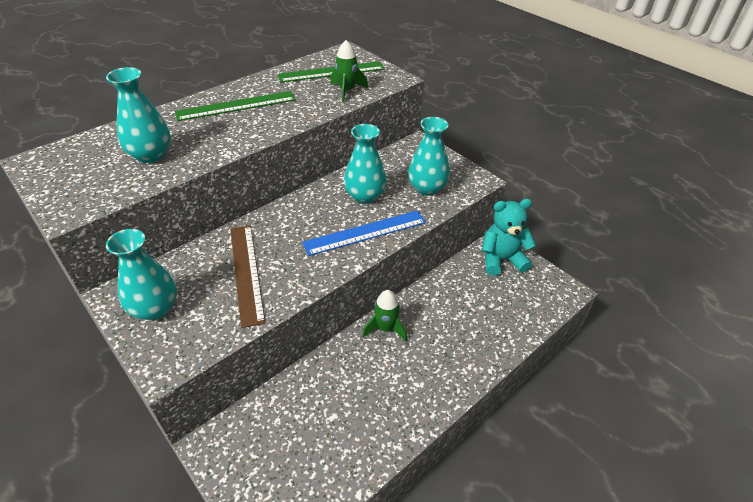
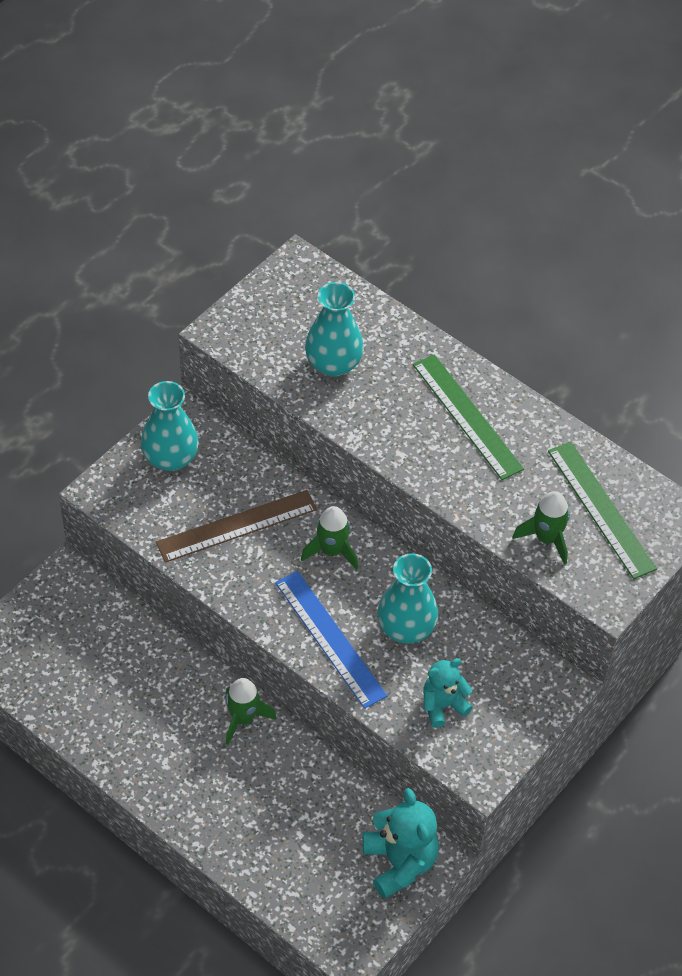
camera: 80 degrees right, 10 degrees up
turquoise vase [408,117,450,196] -> turquoise teddy bear [423,658,473,728]
none -> green rocket [301,506,358,570]

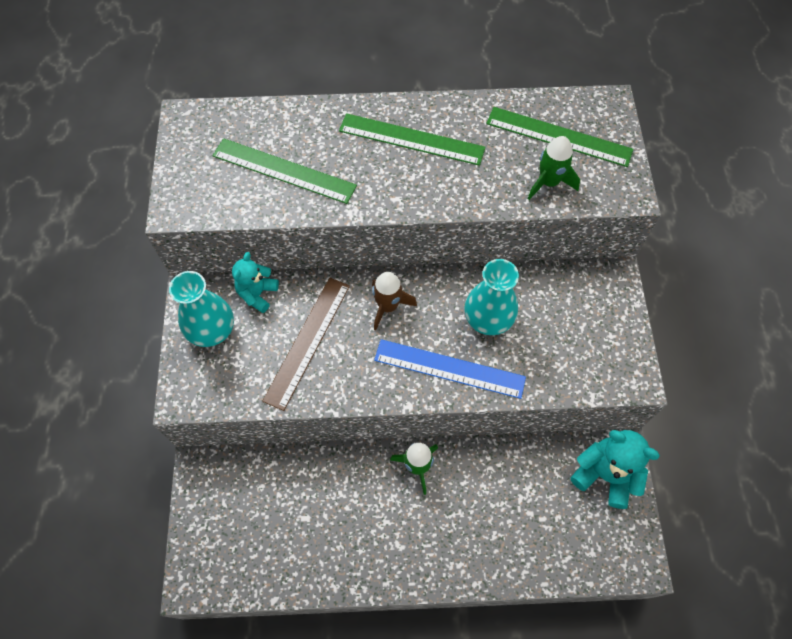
camera: 40 degrees left, 10 degrees up
green rocket [301,506,358,570] -> brown rocket [372,272,417,330]
turquoise vase [305,282,364,377] -> green ruler [212,138,357,204]
turquoise teddy bear [423,658,473,728] -> turquoise teddy bear moved to [232,252,279,313]

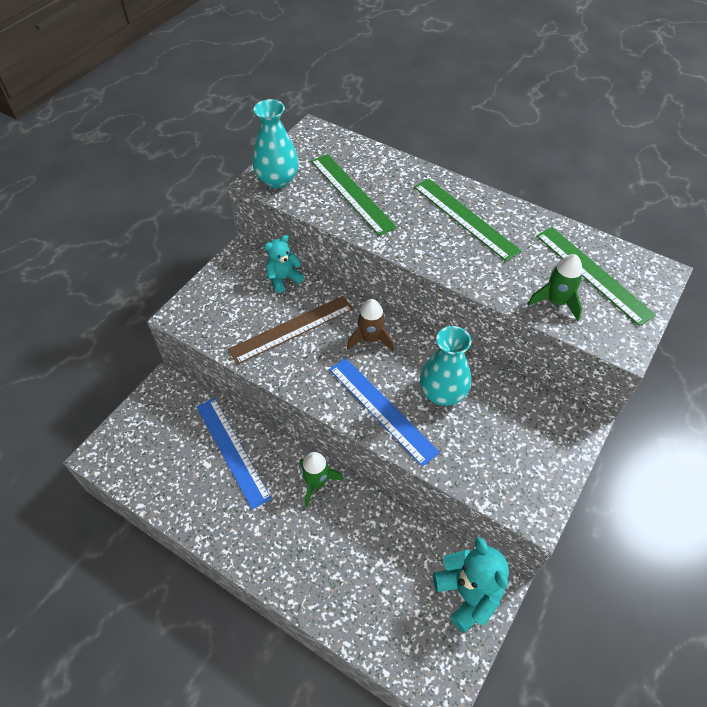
camera: 35 degrees right, 10 degrees down
turquoise vase [169,271,234,347] -> turquoise vase moved to [252,99,299,188]
none -> blue ruler [197,398,271,510]

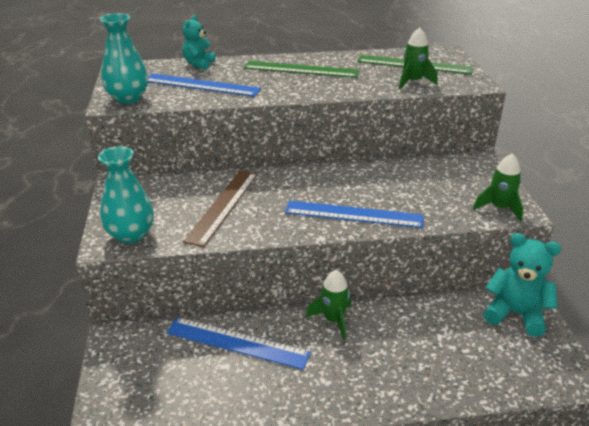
camera: 40 degrees left, 20 degrees down
turquoise teddy bear [265,235,304,293] -> turquoise teddy bear moved to [183,15,215,69]
green ruler [311,154,397,236] -> blue ruler [148,73,261,97]
brown rocket [347,299,394,351] -> none
turquoise vase [420,326,472,406] -> turquoise vase moved to [98,147,154,244]
none -> green rocket [473,153,524,222]

